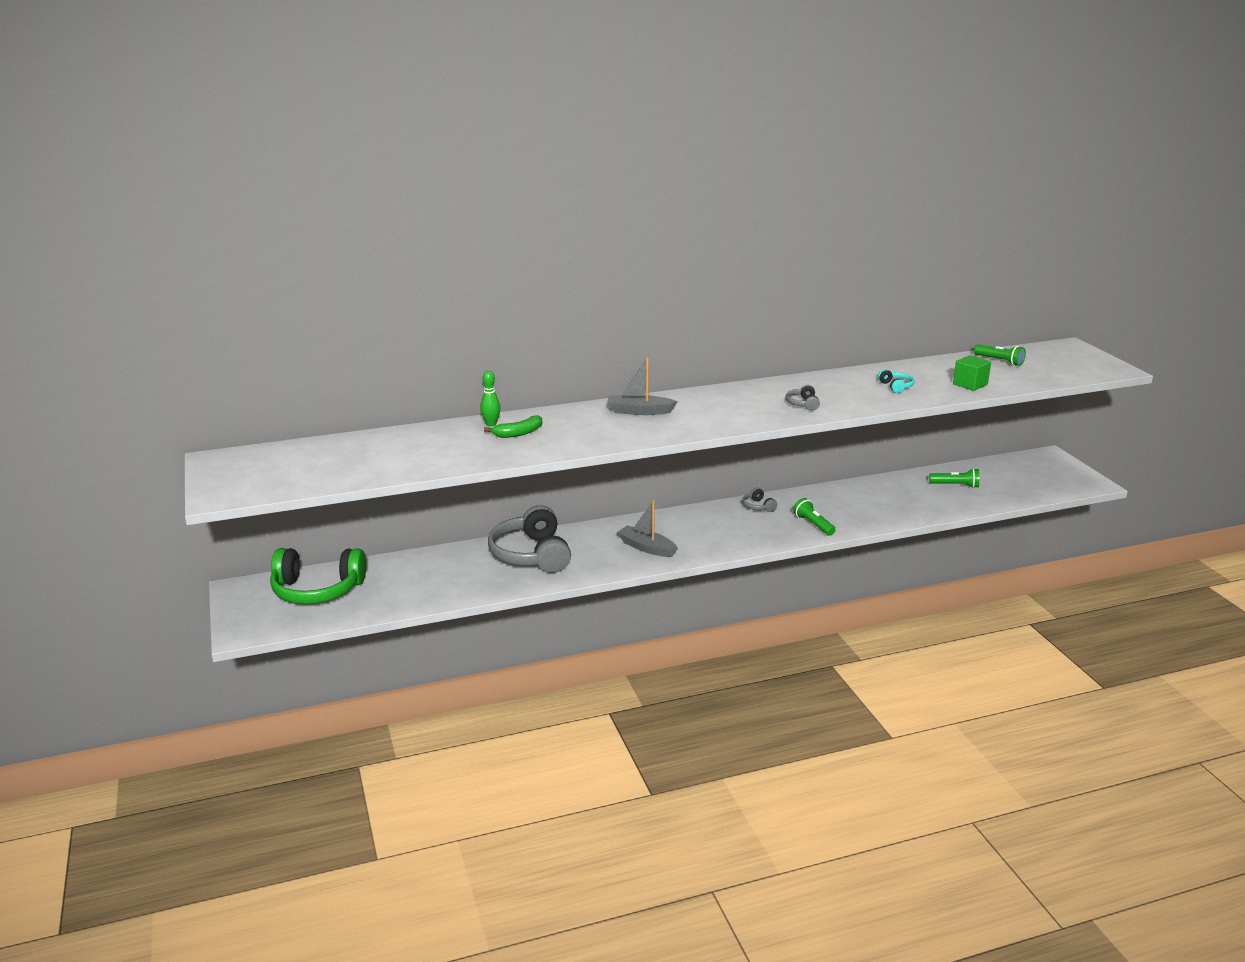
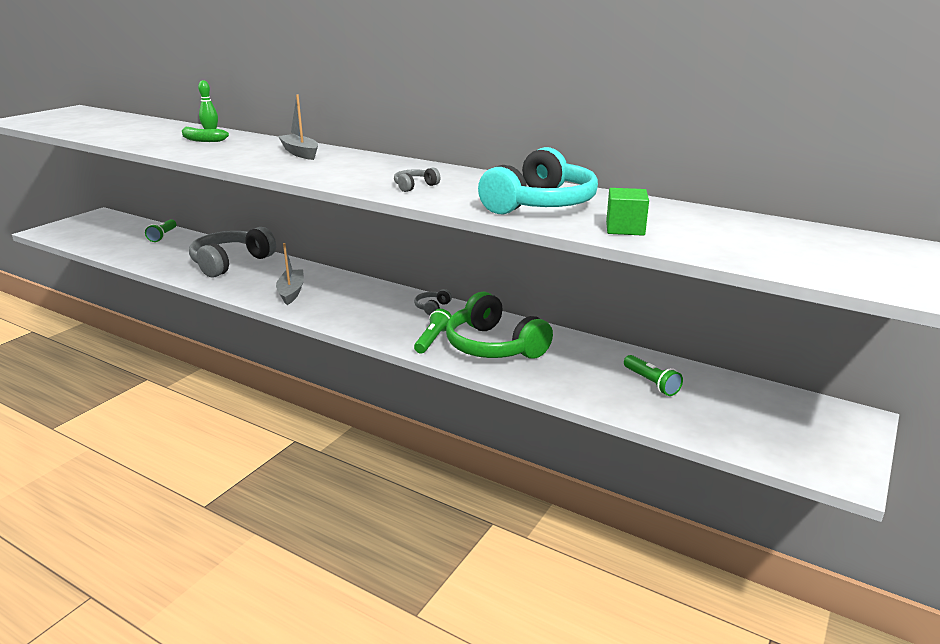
camera: 50 degrees right, 0 degrees up
green headphones [270,548,366,604] -> green headphones moved to [446,292,553,359]
turquoise headphones [878,369,915,393] -> turquoise headphones [478,147,598,214], size x2.41
green flashlight [974,344,1026,366] -> green flashlight moved to [145,219,176,242]

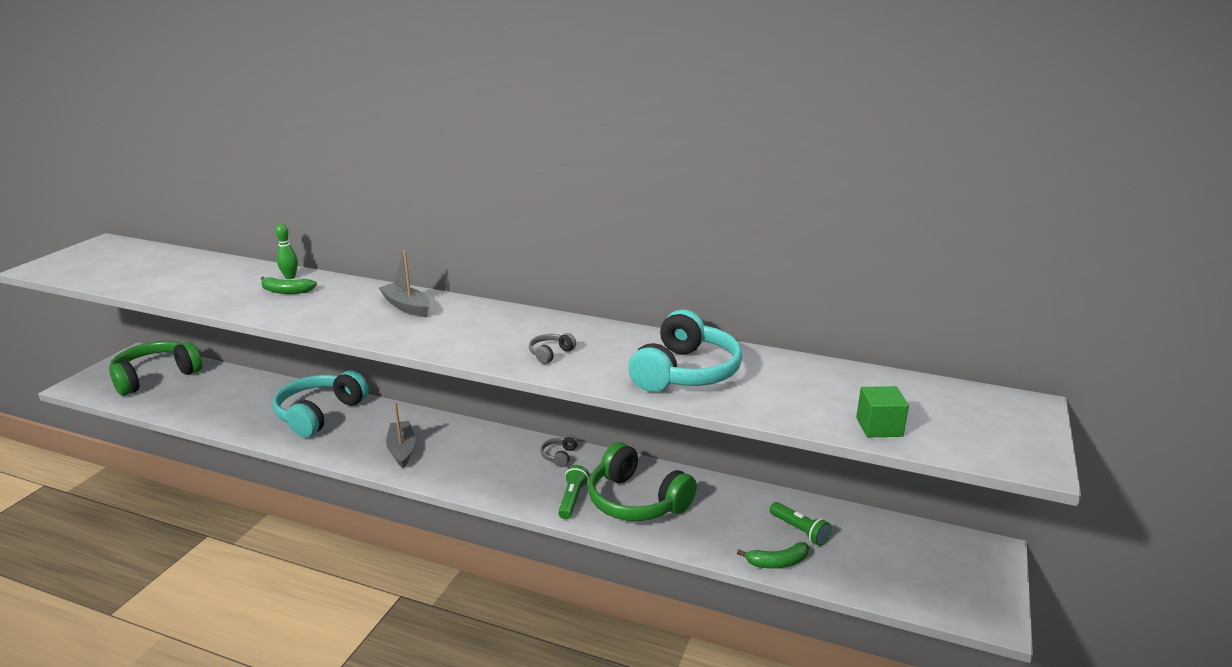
camera: 10 degrees left, 0 degrees up
green flashlight [145,219,176,242] -> none
grey headphones [189,227,276,278] -> turquoise headphones [273,370,369,438]
green cube [606,188,649,236] -> green cube moved to [856,386,909,437]
none -> green headphones [109,341,202,396]
none -> green banana [737,542,809,569]

